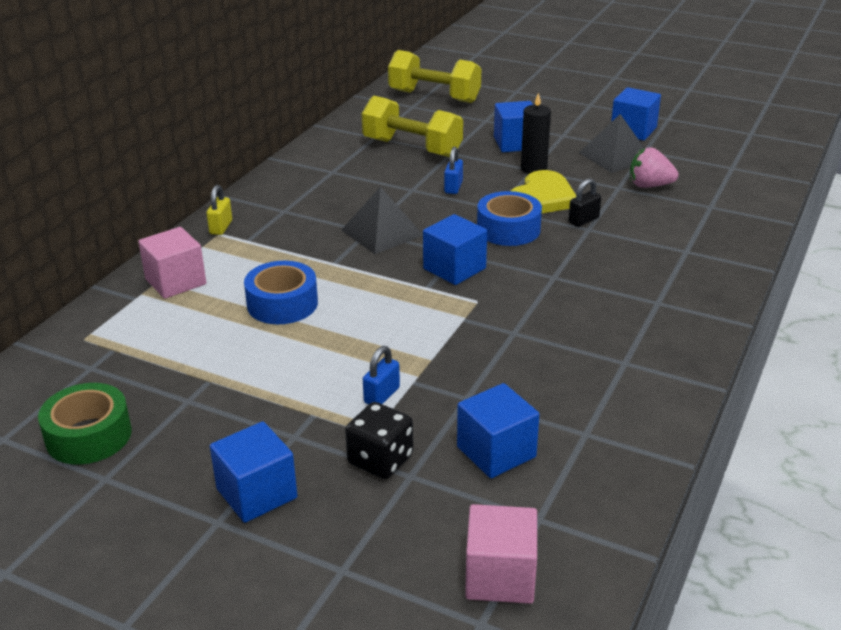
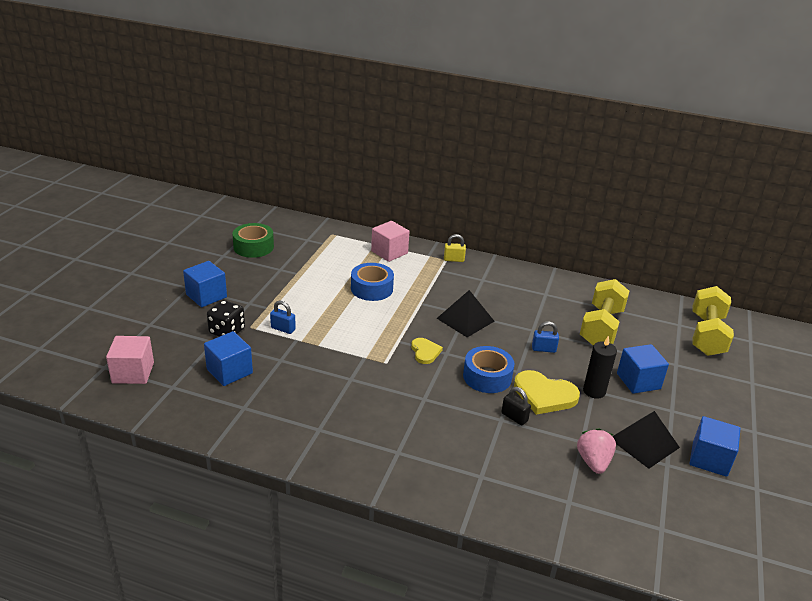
camera: 80 degrees right, 0 degrees up
blue cube [423,214,487,285] -> yellow heart [411,338,443,364]

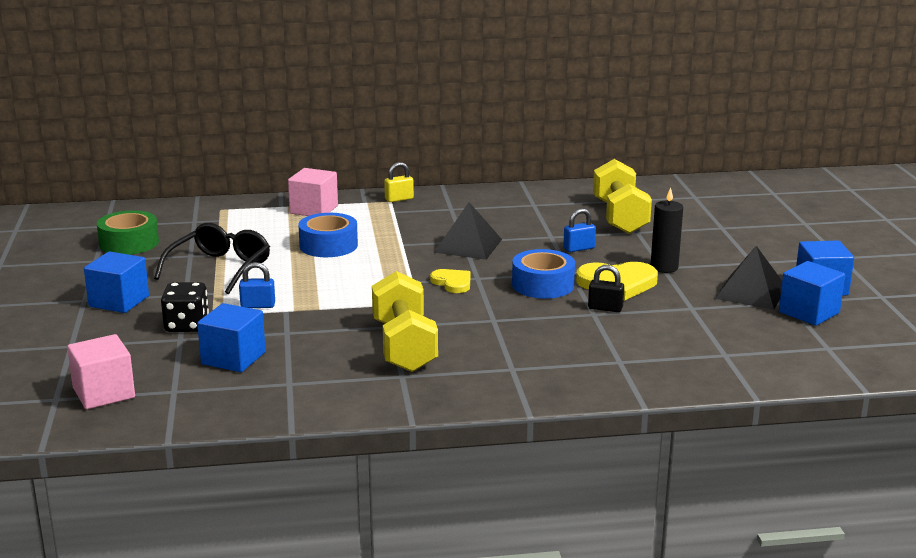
camera: 25 degrees left, 10 degrees down
pink strawberry [577,428,616,474] -> none
blue cube [617,344,669,394] -> blue cube moved to [779,261,845,326]
yellow dumbbell [693,286,734,356] -> yellow dumbbell moved to [372,271,438,372]
none -> black glasses [154,223,270,294]

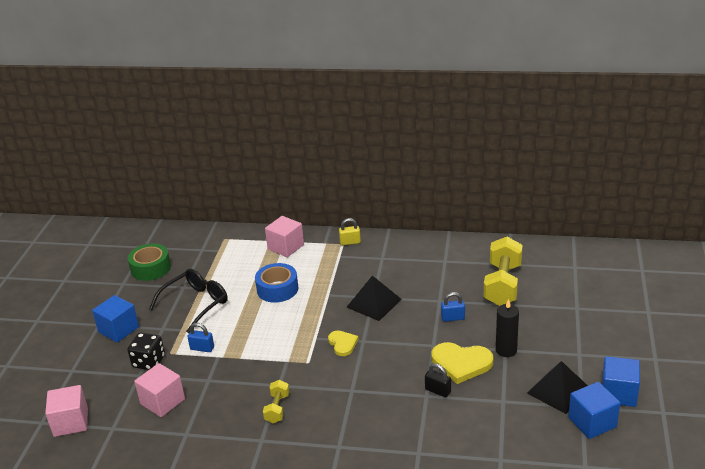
camera: 20 degrees right, 10 degrees up
blue cube [197,303,266,372] -> pink cube [134,363,185,417]
yellow dumbbell [372,271,438,372] -> yellow dumbbell [263,380,290,423], size x0.51
blue tape [512,249,575,299] -> none

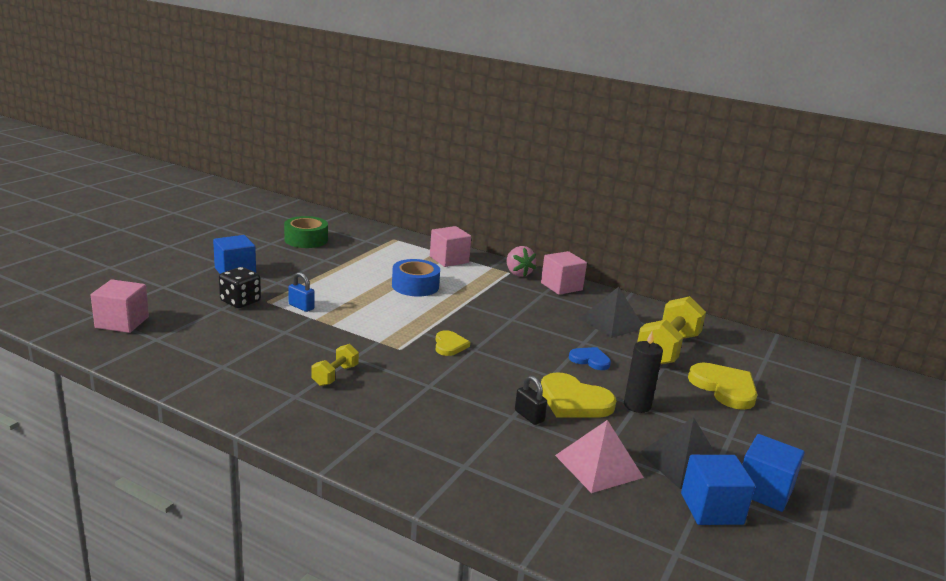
camera: 15 degrees right, 10 degrees down
pink cube [134,363,185,417] -> pink cube moved to [541,251,587,295]
black glasses [149,269,228,333] -> none
yellow padlock [339,218,361,245] -> pink strawberry [507,246,536,277]
black pyramid [346,276,402,321] -> black pyramid moved to [580,287,643,338]
blue padlock [441,292,465,322] -> blue heart [569,347,611,370]
none -> pink pyramid [555,420,644,493]
none -> yellow heart [688,363,758,410]

